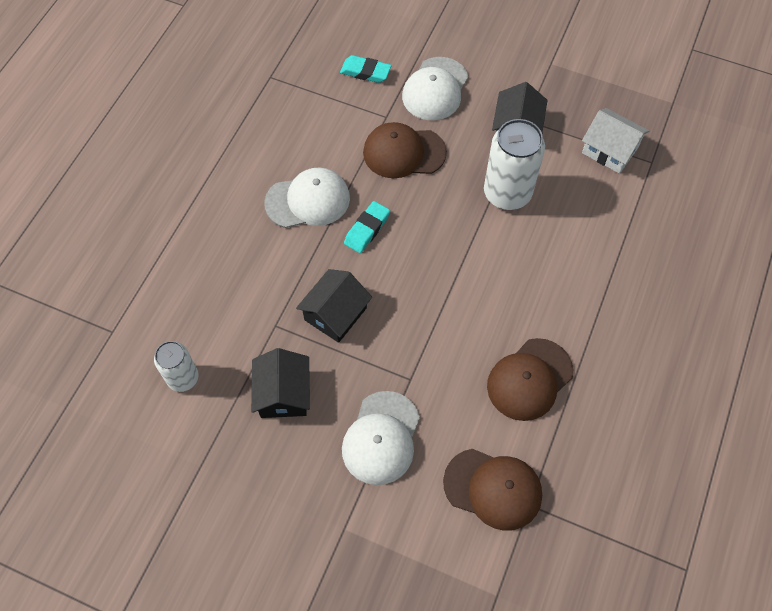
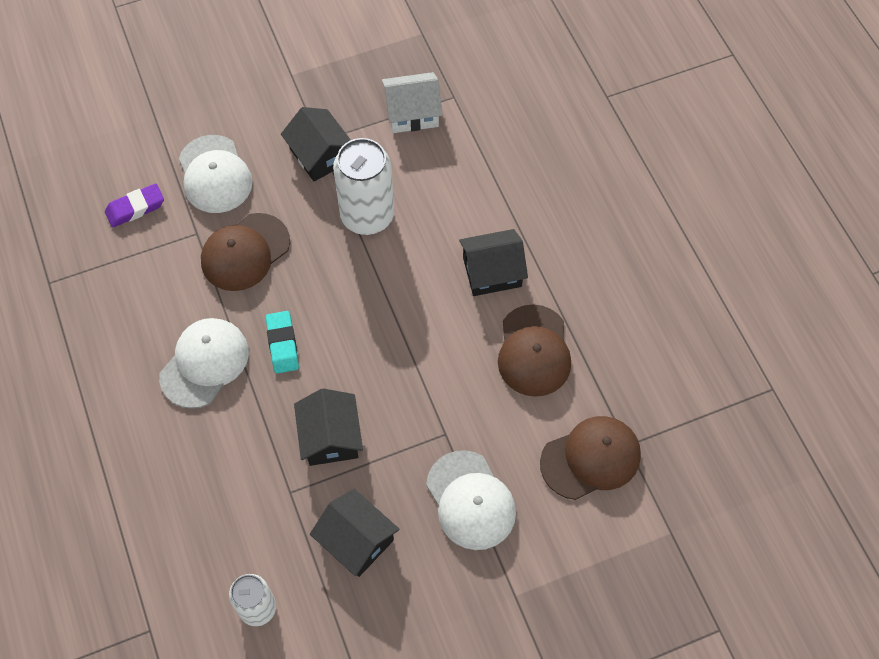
camera: 45 degrees left, 0 degrees up
turquoise eraser [340,55,391,83] -> purple eraser [105,184,164,227]
none -> black house [459,229,528,296]

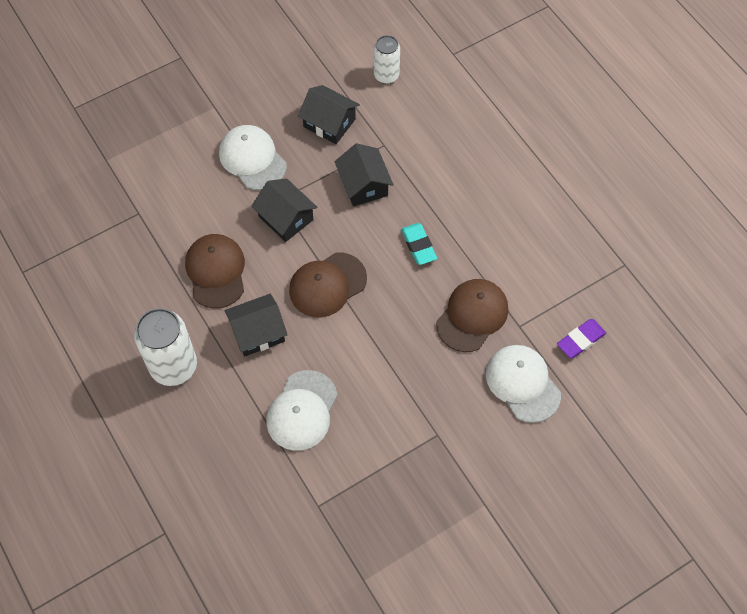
camera: 170 degrees right, 0 degrees up
white cap [159,318,249,409] -> white cap moved to [266,370,338,451]
black house [281,107,350,182] -> black house moved to [252,178,317,242]
white can [333,138,394,235] -> white can moved to [134,308,197,386]
white house [382,72,443,133] -> none
brown cap [540,416,641,500] -> brown cap moved to [289,252,367,318]

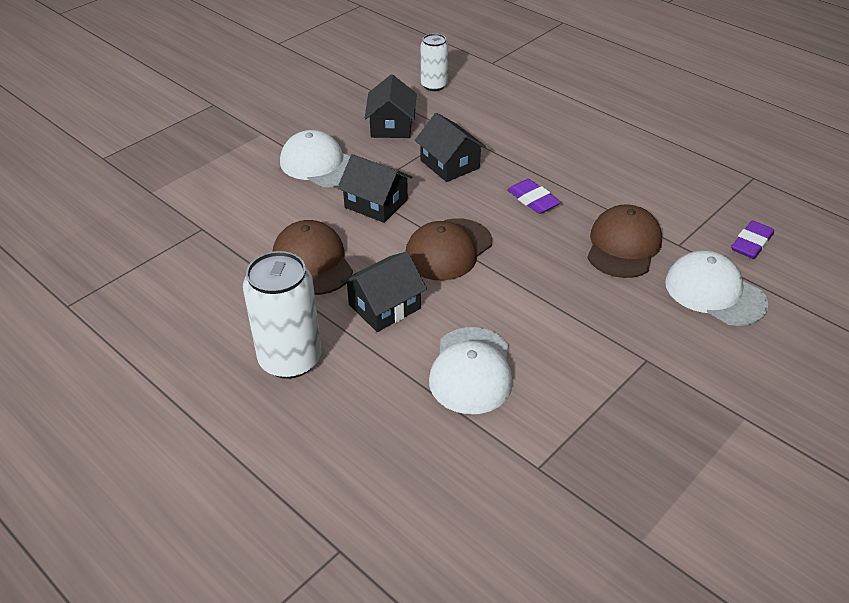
camera: 15 degrees left, 20 degrees down
black house [298,85,360,144] -> black house turned 75 degrees clockwise [365,74,417,138]
turquoise eraser [401,223,437,265] -> purple eraser [507,179,561,214]

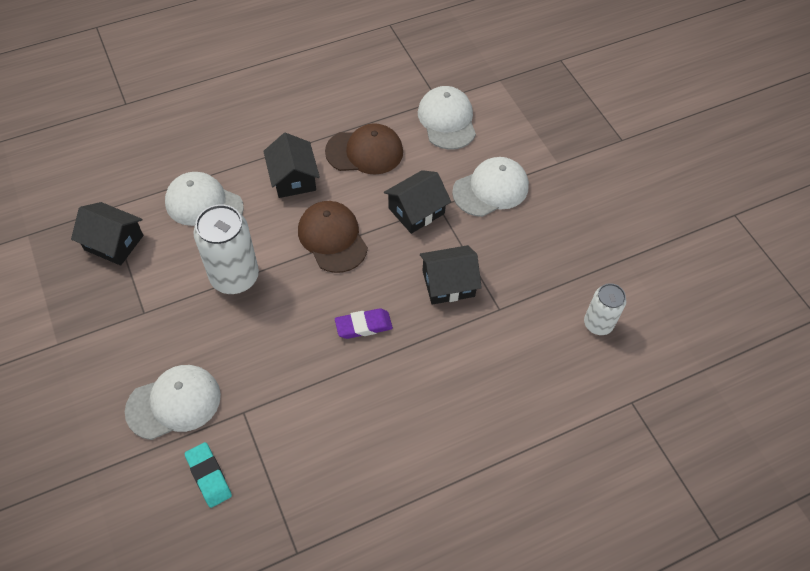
camera: 110 degrees right, 15 degrees up
white can [243,251,322,379] -> white can moved to [193,204,259,294]
black house [365,74,417,138] -> black house moved to [71,202,143,266]
brown cap [587,205,662,278] -> none
purple eraser [731,221,774,259] -> turquoise eraser [185,442,232,508]
none -> white cap [418,86,476,150]

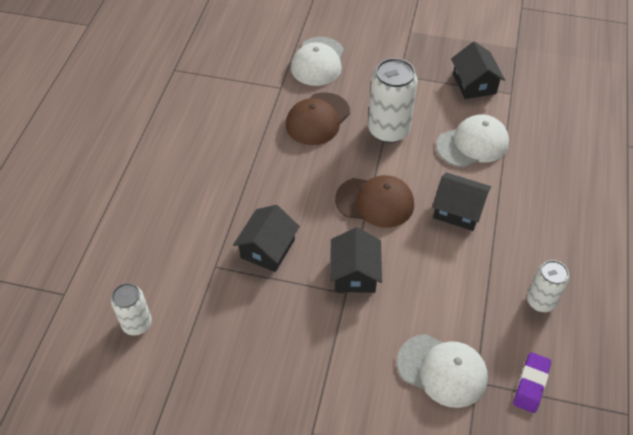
camera: 130 degrees right, 5 degrees down
black house [71,202,143,266] -> black house turned 75 degrees counterclockwise [451,41,505,99]
turquoise eraser [185,442,232,508] -> none
brown cap [325,123,403,175] -> brown cap moved to [286,92,350,145]
purple eraser [335,308,393,339] -> purple eraser moved to [513,352,551,413]
white cap [452,157,529,217] -> none
none -> white can [527,260,569,312]

